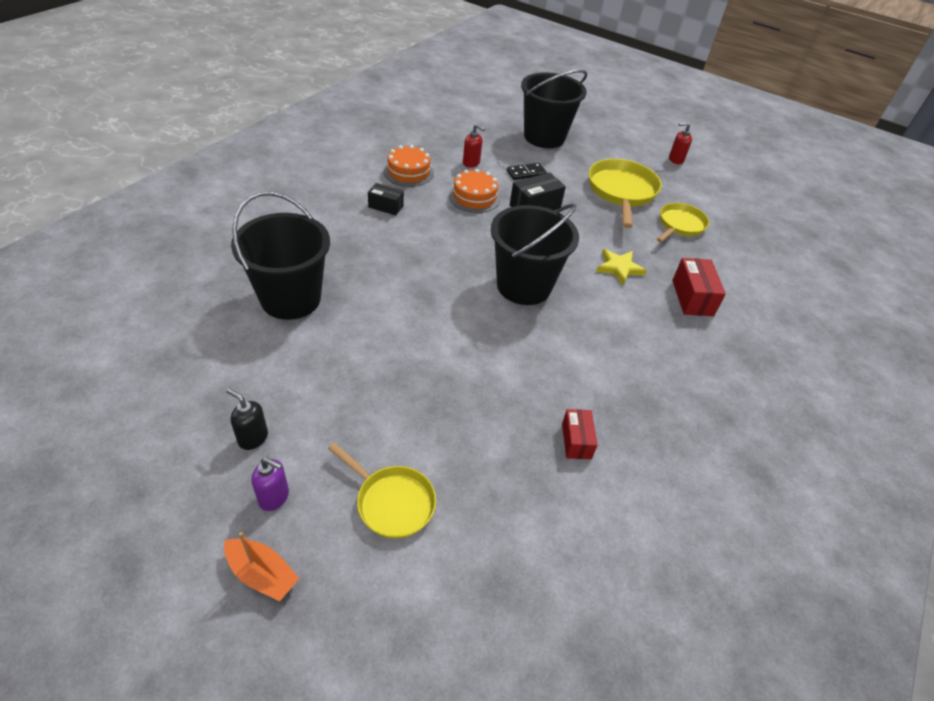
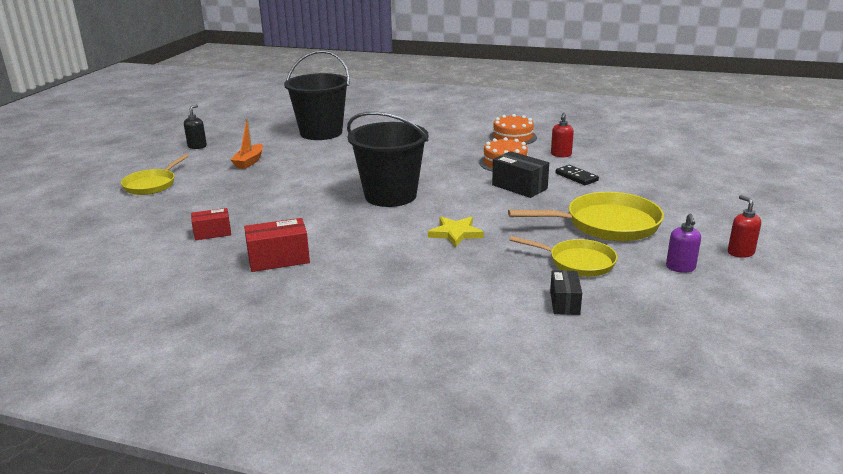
camera: 80 degrees right, 20 degrees down
orange boat [224,532,300,601] -> orange boat moved to [231,119,263,169]
purple soap dispenser [251,457,289,511] -> purple soap dispenser moved to [666,214,701,273]
black box [368,183,404,215] -> black box moved to [550,270,582,315]
black bucket [521,69,587,148] -> none
red box [672,258,726,316] -> red box moved to [244,218,310,272]

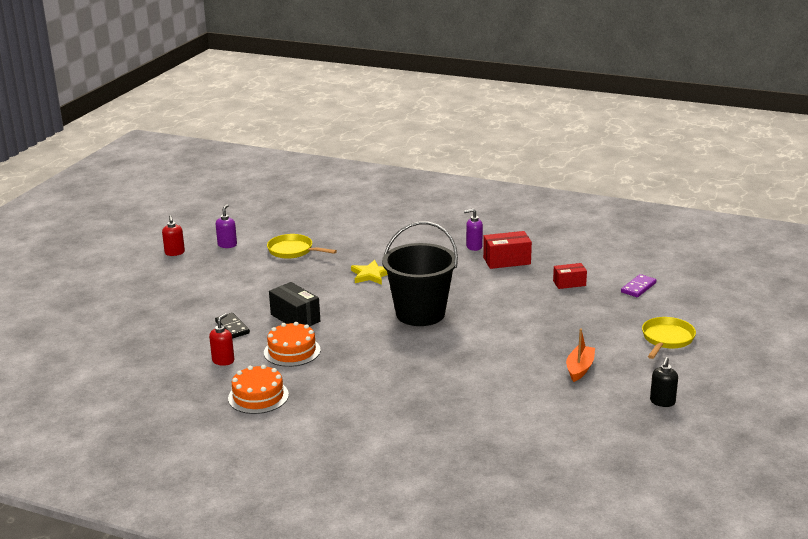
camera: 175 degrees left, 0 degrees up
black bucket [284,50,350,140] -> none
yellow pan [508,192,664,241] -> none
black box [550,270,582,315] -> none
none -> purple soap dispenser [464,209,483,251]
none -> purple domino [621,274,656,297]

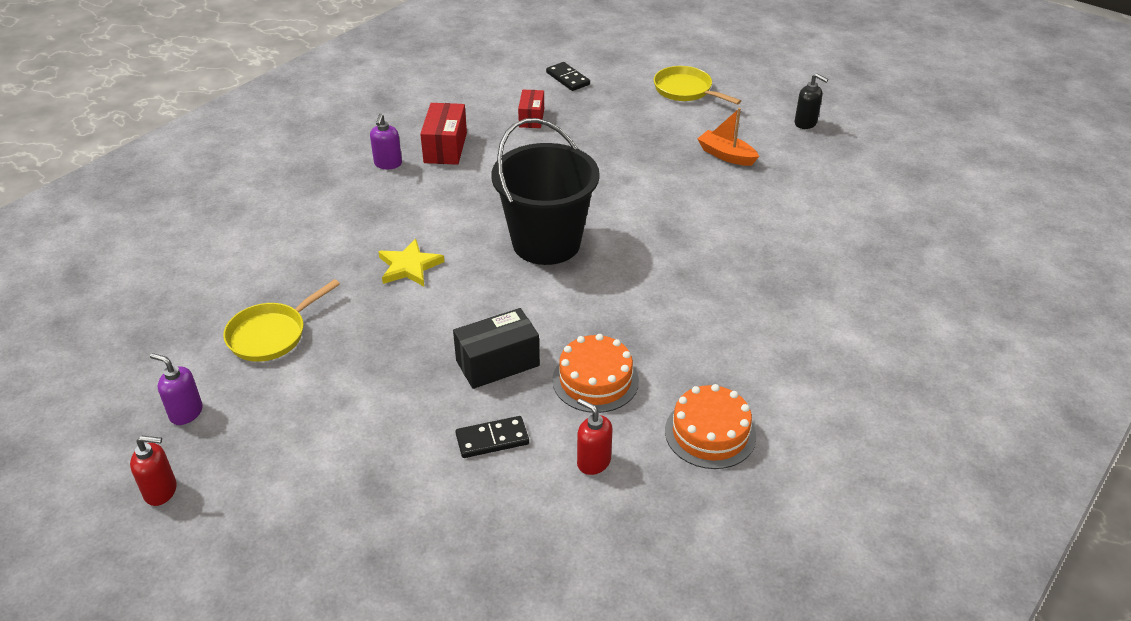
camera: 75 degrees left, 15 degrees up
purple domino [621,274,656,297] -> black domino [546,62,590,91]

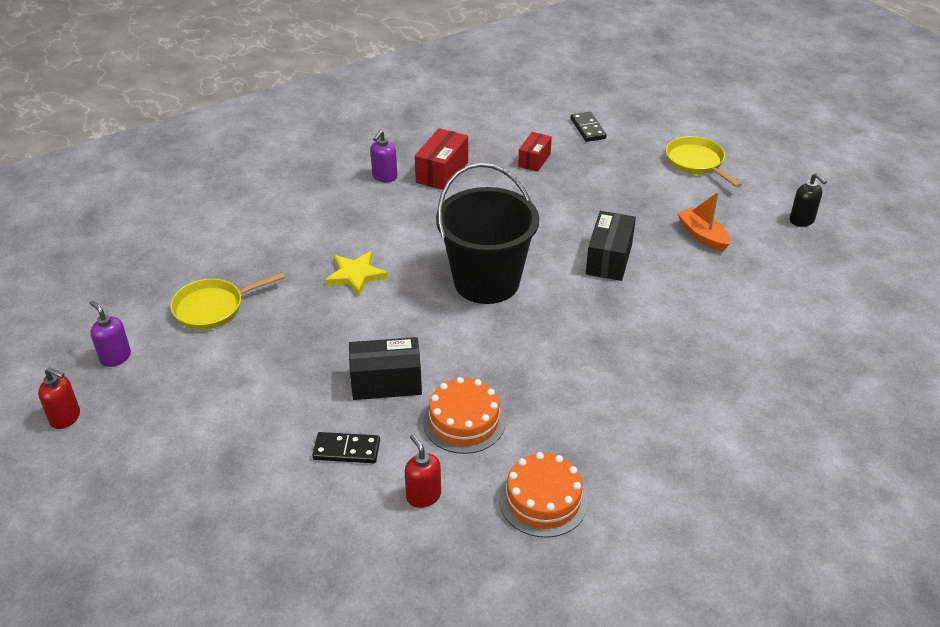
camera: 20 degrees right, 0 degrees up
none -> black box [586,211,636,281]

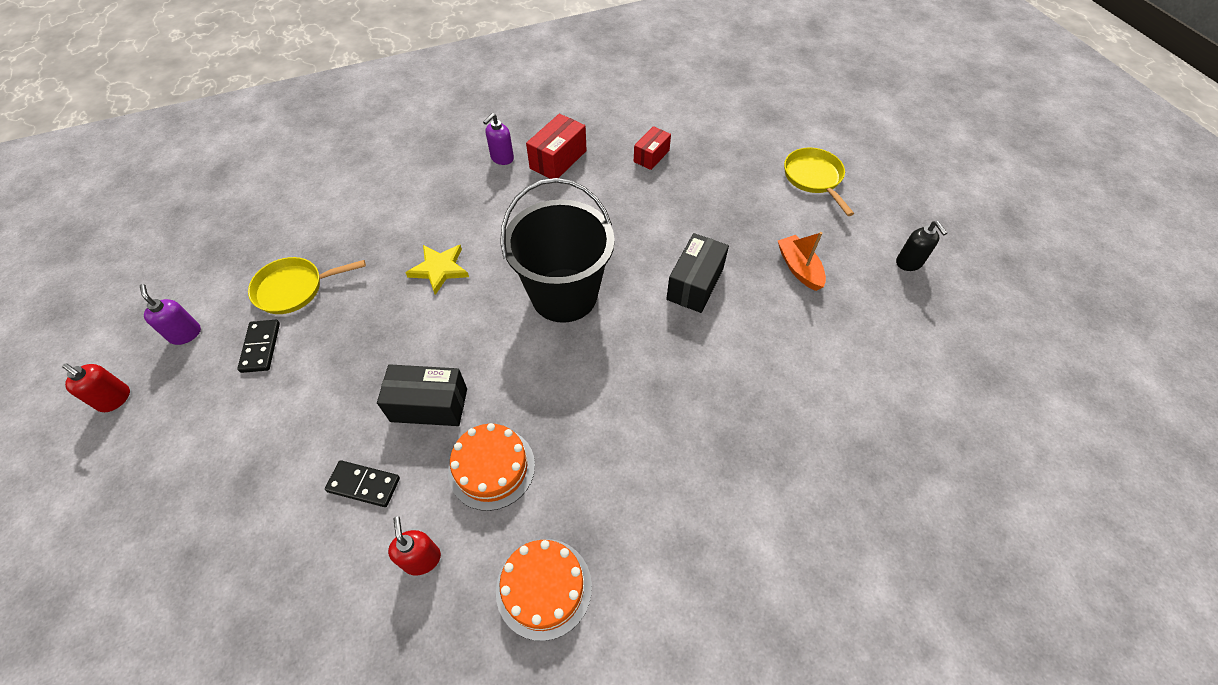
camera: 10 degrees right, 15 degrees up
black domino [571,112,607,142] -> black domino moved to [237,320,280,373]

